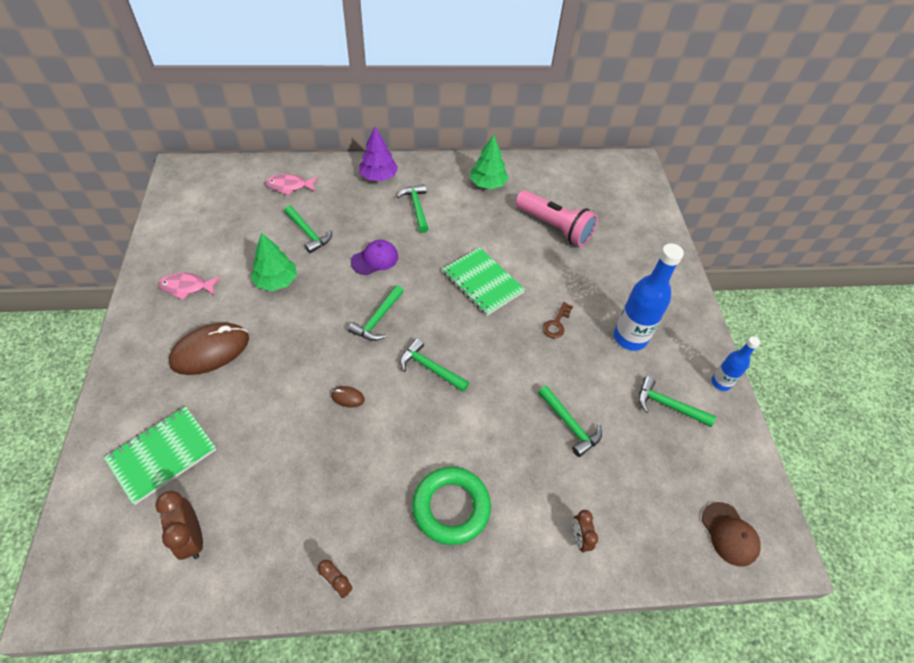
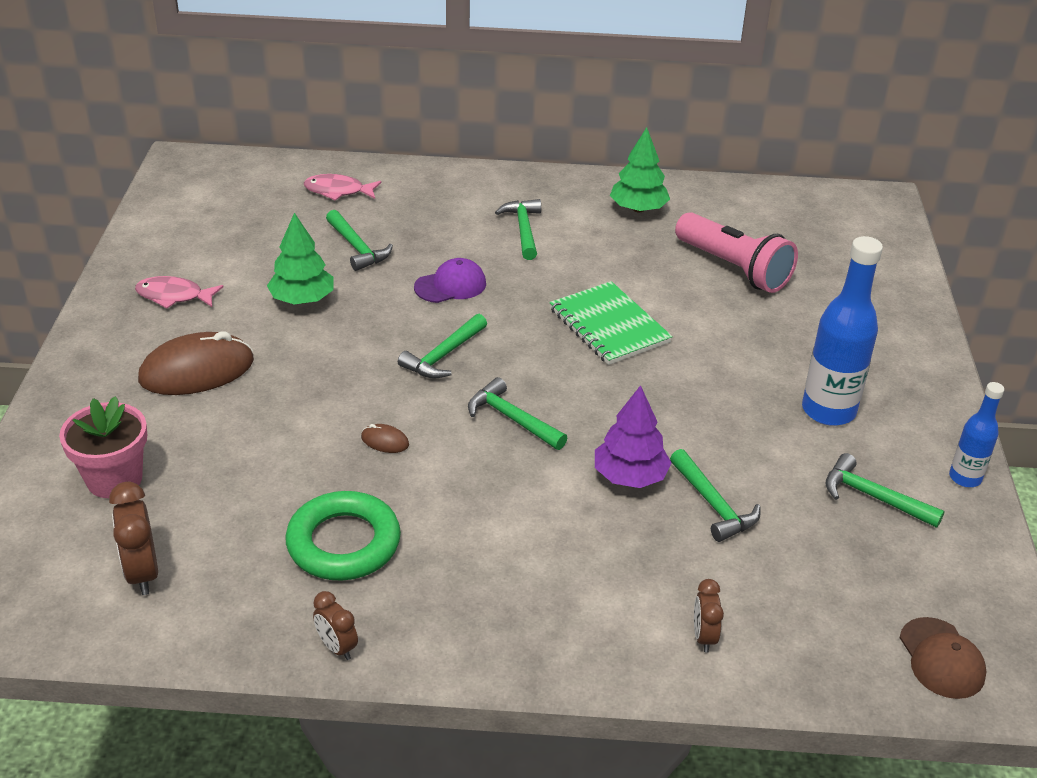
camera: 10 degrees right, 15 degrees down
green notebook [104,406,217,505] -> pink flower pot [59,396,147,498]
purple tree [359,127,398,181] -> purple tree moved to [595,385,672,488]
green ring [412,467,491,545] -> green ring moved to [285,491,401,581]
brown key [543,302,573,338] -> none

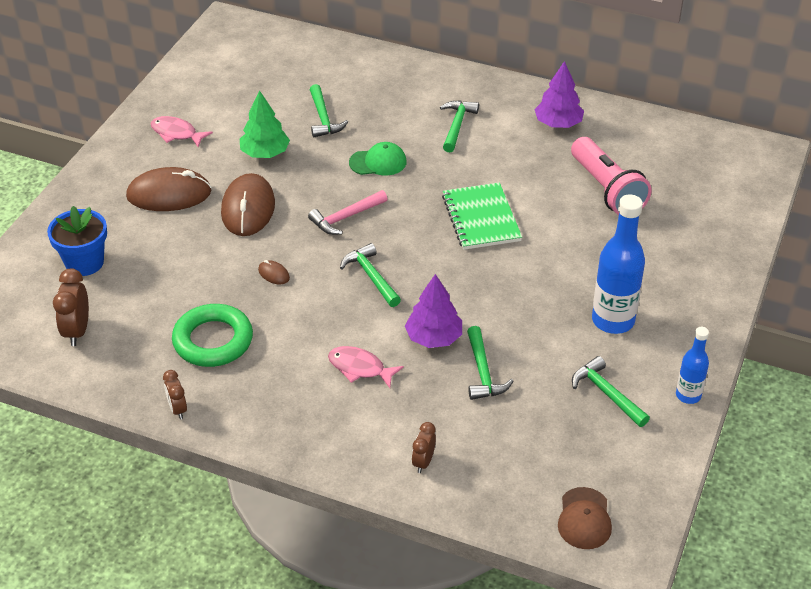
camera: 20 degrees right, 5 degrees up
pink flower pot [59,396,147,498] -> blue flower pot [47,206,107,276]
pink fish [304,174,381,201] -> pink fish moved to [328,346,404,388]
green hammer [398,314,487,379] -> pink hammer [308,190,387,235]
purple cap [414,258,486,303] -> green cap [349,142,406,175]
green tree [610,127,670,212] -> purple tree [534,61,584,128]
none -> brown mouse [221,173,275,236]

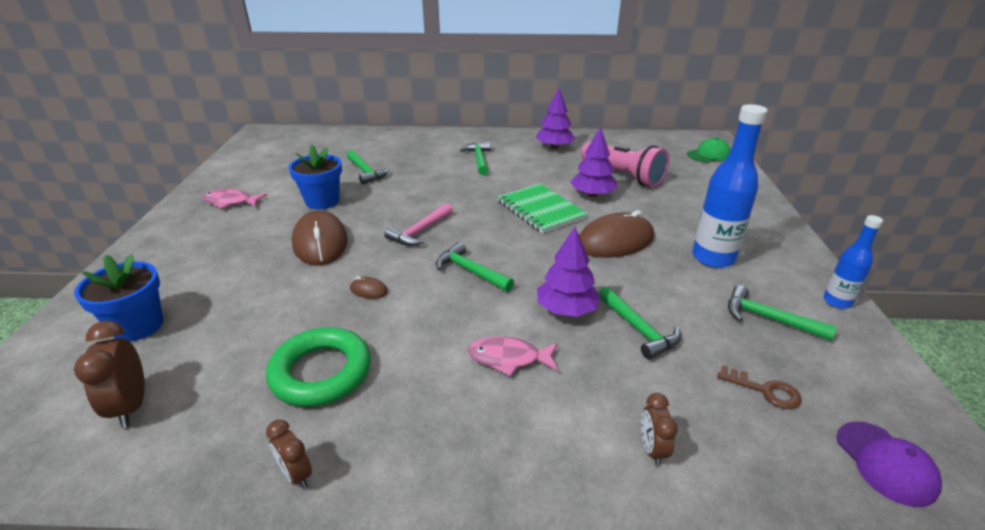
camera: 20 degrees left, 10 degrees down
brown mouse [126,167,211,211] -> brown mouse moved to [579,210,654,258]
green tree [240,90,290,158] -> blue flower pot [289,144,342,210]
green cap [349,142,406,175] -> green cap moved to [687,138,731,162]
brown cap [558,487,612,549] -> purple cap [836,421,942,507]
none -> purple tree [570,127,617,197]
none -> brown key [717,365,802,409]

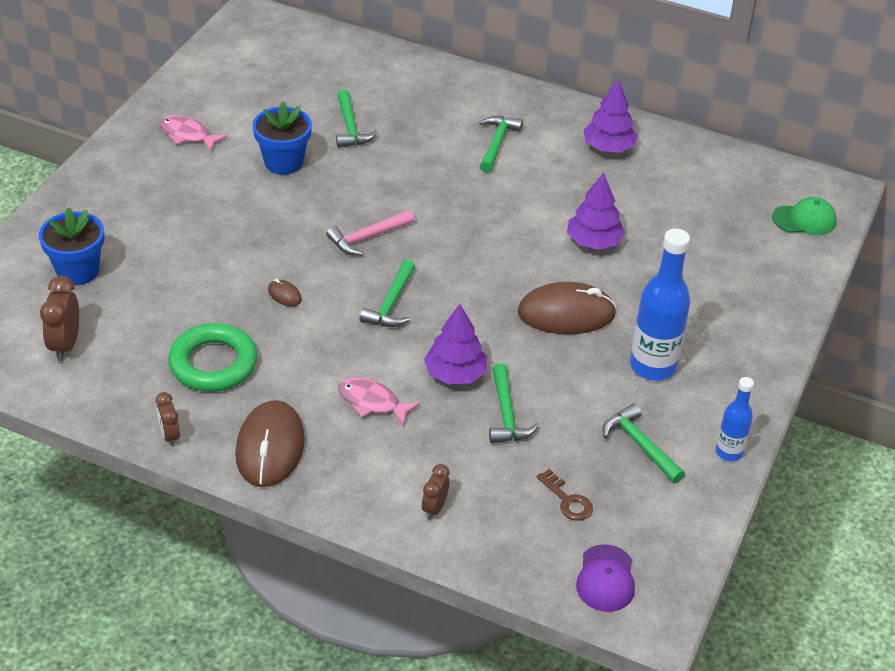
camera: 20 degrees right, 10 degrees up
brown mouse [292,210,348,266] -> brown mouse moved to [235,400,305,487]
green hammer [436,242,514,292] -> green hammer turned 135 degrees counterclockwise [360,259,415,327]
green notebook [498,184,588,234] -> none
pink flashlight [581,142,669,187] -> none

